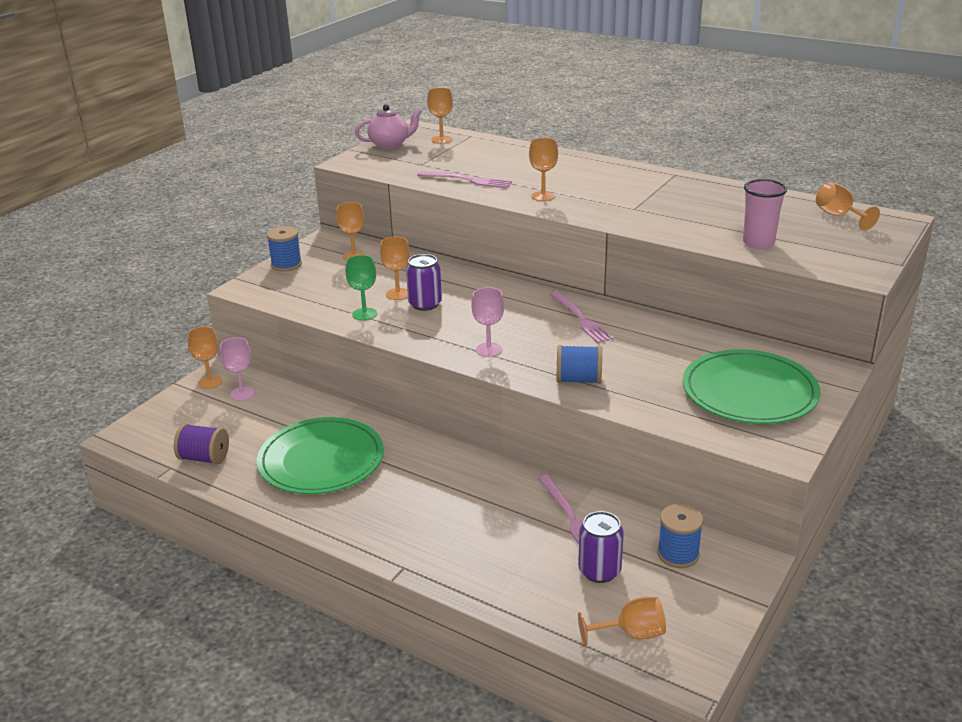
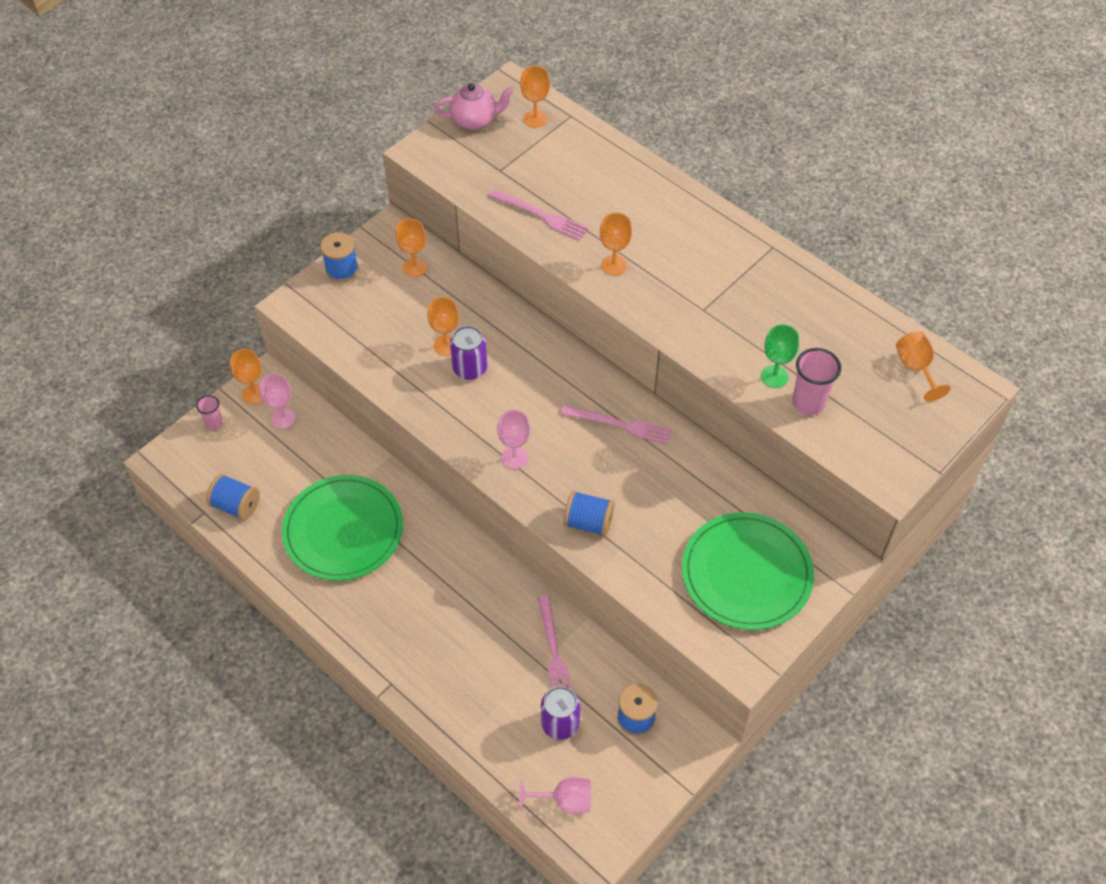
camera: 10 degrees right, 25 degrees up
purple spool [174,424,229,465] -> blue spool [206,474,260,520]
green goblet [345,255,377,321] -> green goblet moved to [761,324,799,388]
pink fork [550,291,614,343] -> pink fork turned 60 degrees counterclockwise [561,405,672,445]
orange goblet [578,597,666,646] -> pink goblet [519,777,591,813]
none -> pink cup [196,395,223,429]

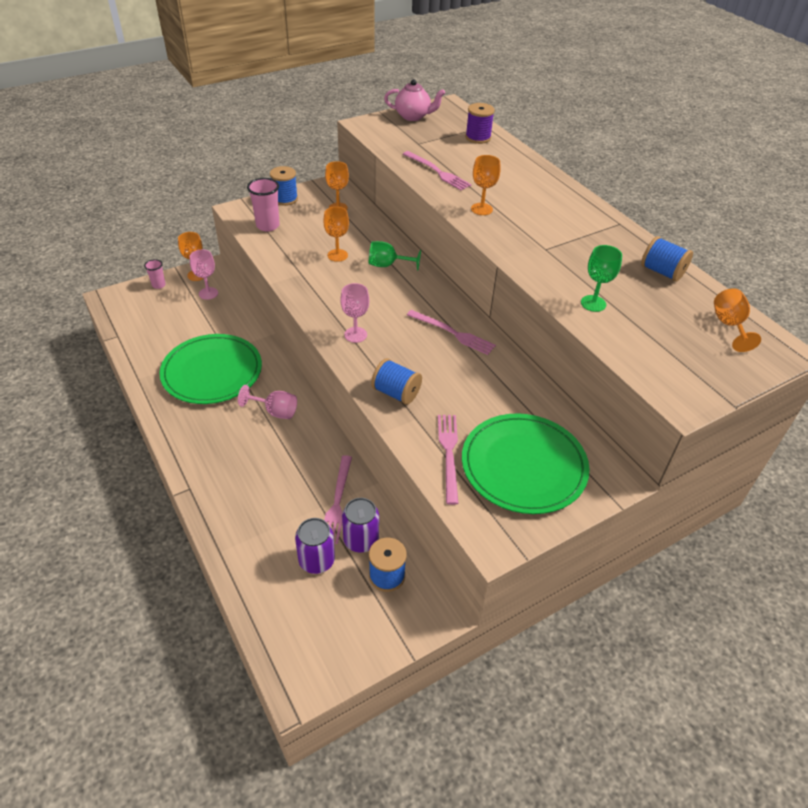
camera: 15 degrees right, 10 degrees down
blue spool [206,474,260,520] -> blue spool moved to [641,236,693,282]
purple can [450,326,487,380] -> purple can moved to [342,498,379,553]
pink goblet [519,777,591,813] -> pink goblet moved to [238,385,297,419]
orange goblet [520,66,550,128] -> none
pink cup [792,348,841,415] -> pink cup moved to [247,178,280,231]
none -> green goblet [369,241,421,271]
none -> pink fork [438,415,459,505]
none -> purple spool [465,103,495,144]

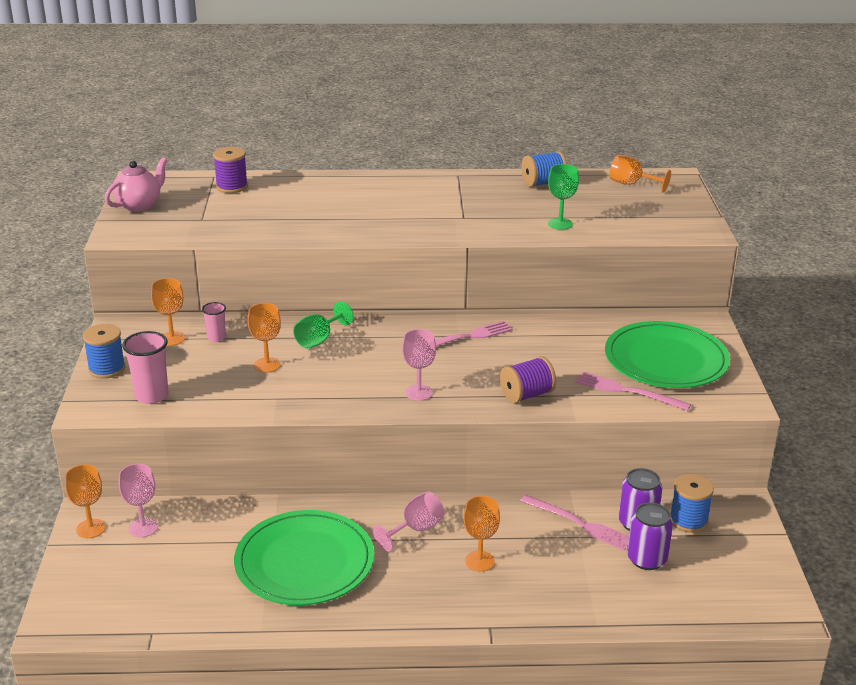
camera: 60 degrees left, 15 degrees down
pink cup [144,259,166,289] -> pink cup moved to [202,302,226,342]
blue spool [371,358,422,405] -> purple spool [500,356,556,403]
pink fork [403,151,471,190] -> none
orange goblet [471,155,501,215] -> orange goblet moved to [463,496,500,572]

